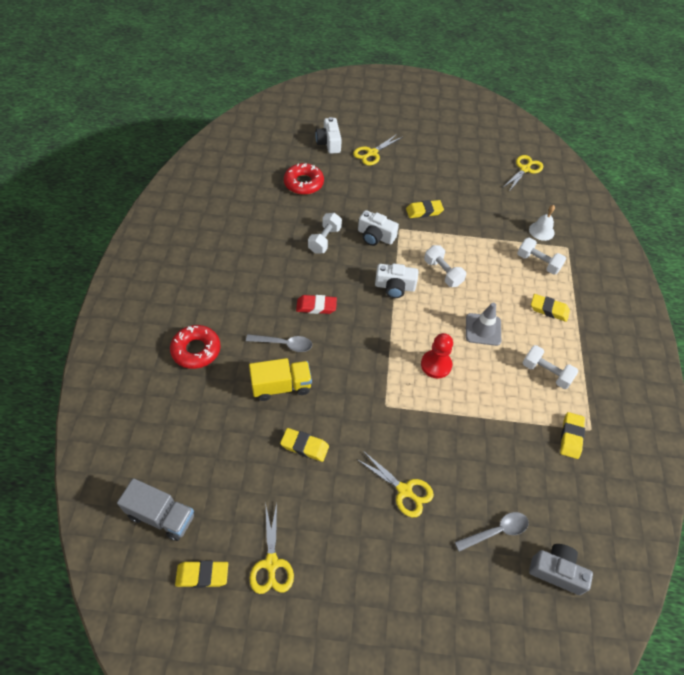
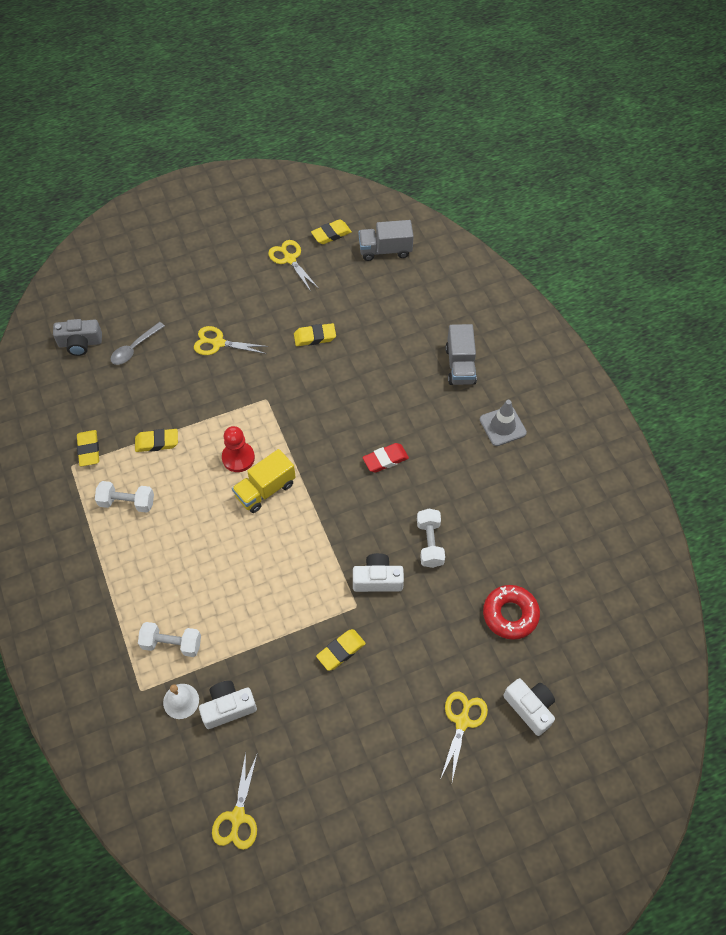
camera: 155 degrees right, 5 degrees up
red donut [170,325,221,369] -> grey truck [445,324,477,385]
grey spoon [246,334,312,352] -> none
yellow truck [249,358,312,401] -> yellow truck moved to [232,449,296,513]
white camera [375,264,419,298] -> white camera moved to [199,681,257,729]
white dumbbell [424,245,466,287] -> none
grey traffic cone [466,303,501,346] -> grey traffic cone moved to [480,400,527,446]
yellow eraser [531,294,570,322] -> yellow eraser moved to [135,429,178,452]

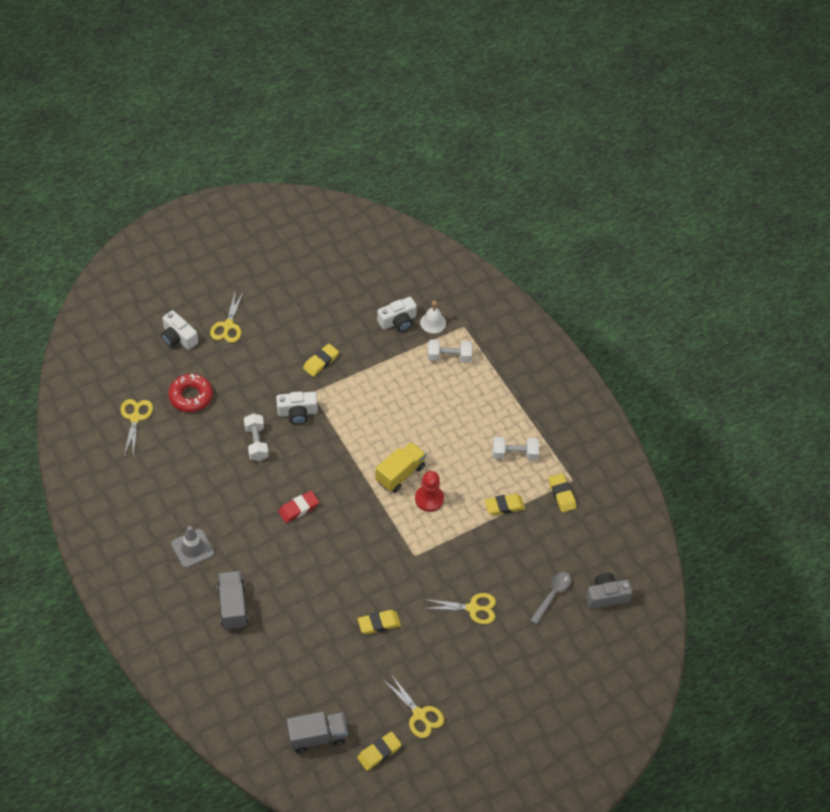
camera: 170 degrees right, 5 degrees down
yellow scissors [212,753,257,850] -> yellow scissors moved to [121,399,153,457]

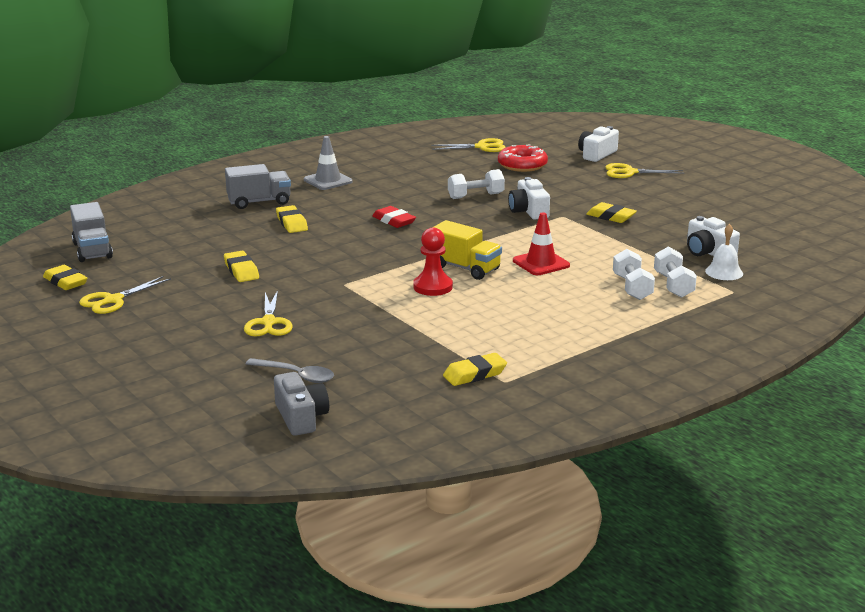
camera: 85 degrees right, 30 degrees down
yellow eraser [484,494,525,515] -> yellow eraser moved to [276,205,308,233]
white dumbbell [492,437,539,460] -> white dumbbell moved to [613,249,655,300]
none -> red traffic cone [513,212,570,275]

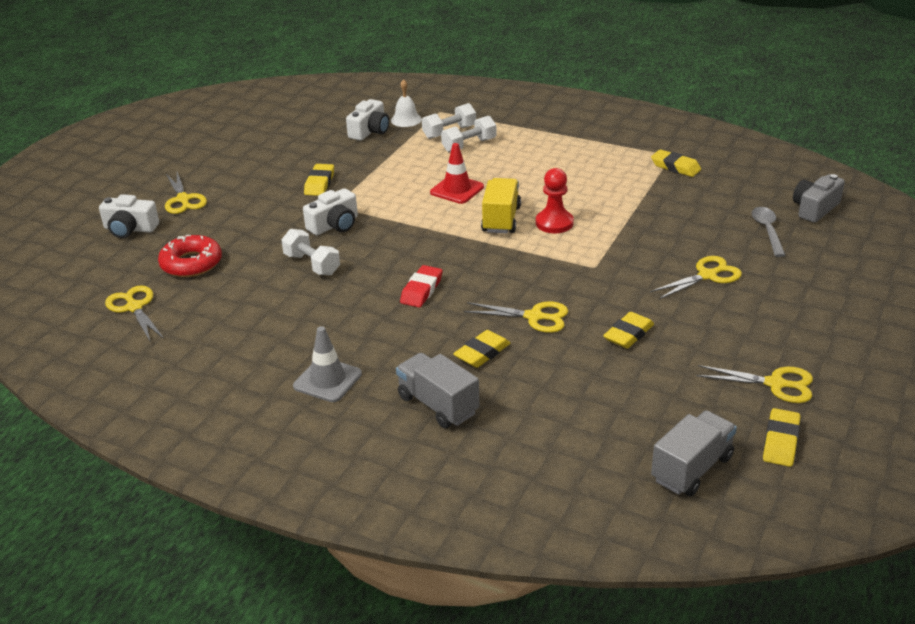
camera: 115 degrees left, 10 degrees up
none -> yellow scissors [464,301,568,333]

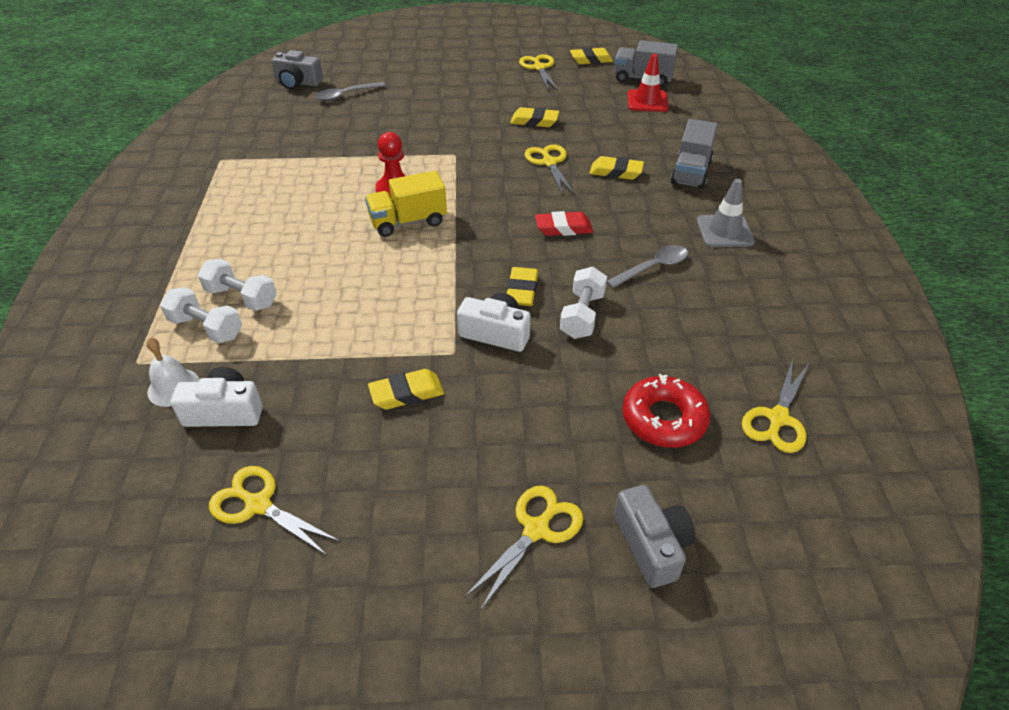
camera: 120 degrees left, 10 degrees up
white camera [99,194,159,238] -> grey camera [614,485,695,588]
red traffic cone [430,143,484,204] -> red traffic cone moved to [627,54,669,112]
yellow scissors [650,256,742,300] -> yellow scissors moved to [209,466,341,556]
yellow eraser [651,149,701,177] -> yellow eraser moved to [507,267,538,306]
none -> grey spoon [606,245,688,288]

